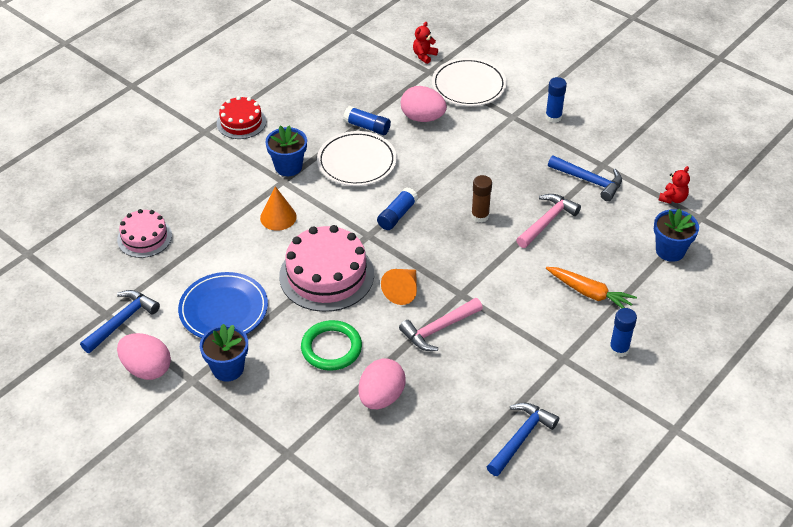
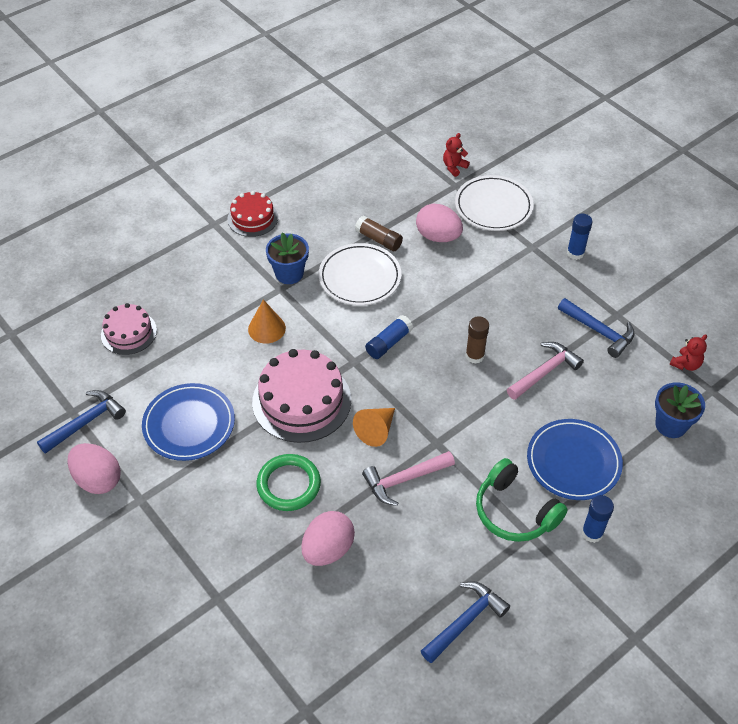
camera: 10 degrees right, 5 degrees up
blue flower pot [200,324,248,382] -> none
blue glue stick [343,106,391,135] -> brown glue stick [355,215,403,251]
orange carrot [546,267,637,308] -> blue plate [527,419,623,500]
none -> green headphones [476,458,568,542]

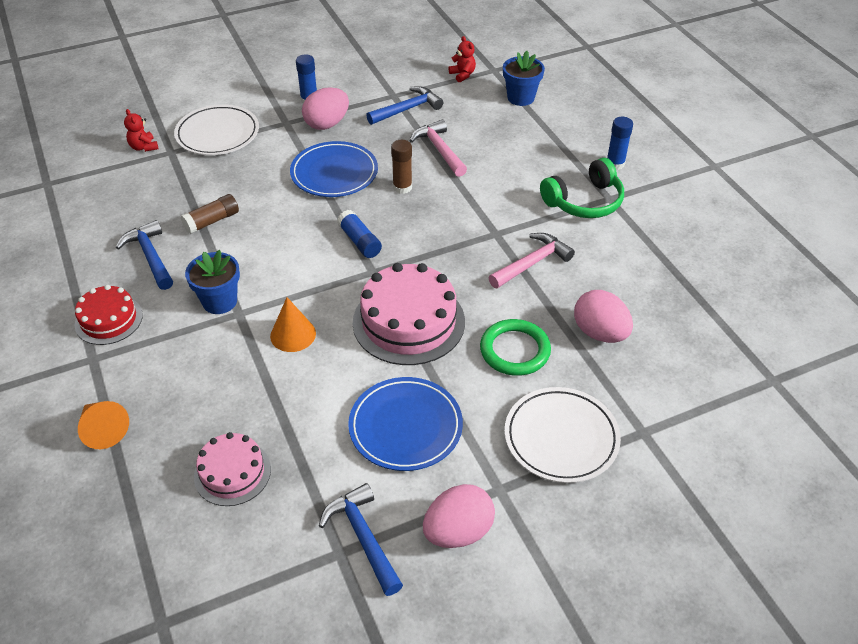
camera: 75 degrees left, 5 degrees down
white plate [319,243,401,306] -> white plate moved to [504,387,621,483]
orange cone [353,408,395,447] -> orange cone moved to [78,401,129,449]
pink hammer [362,451,455,506] -> pink hammer turned 120 degrees counterclockwise [488,233,575,288]
pink egg [416,204,463,242] -> pink egg moved to [302,87,349,130]
blue hammer [421,581,510,663] -> blue hammer moved to [116,220,173,290]
blue plate [527,419,623,500] -> blue plate moved to [290,141,378,197]

